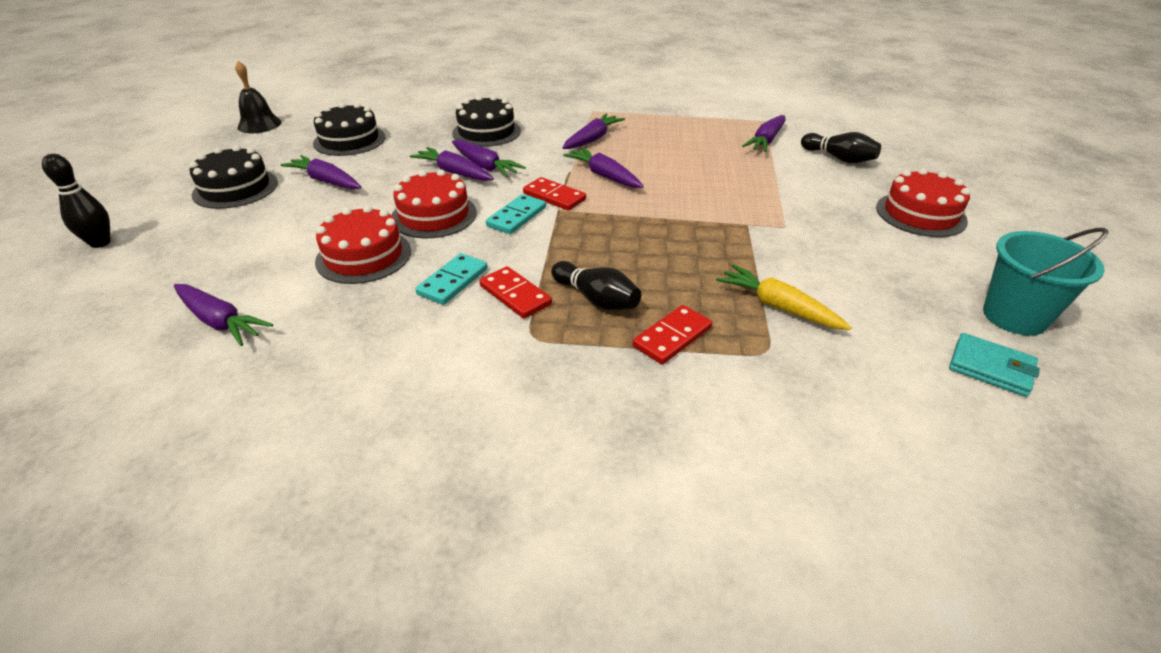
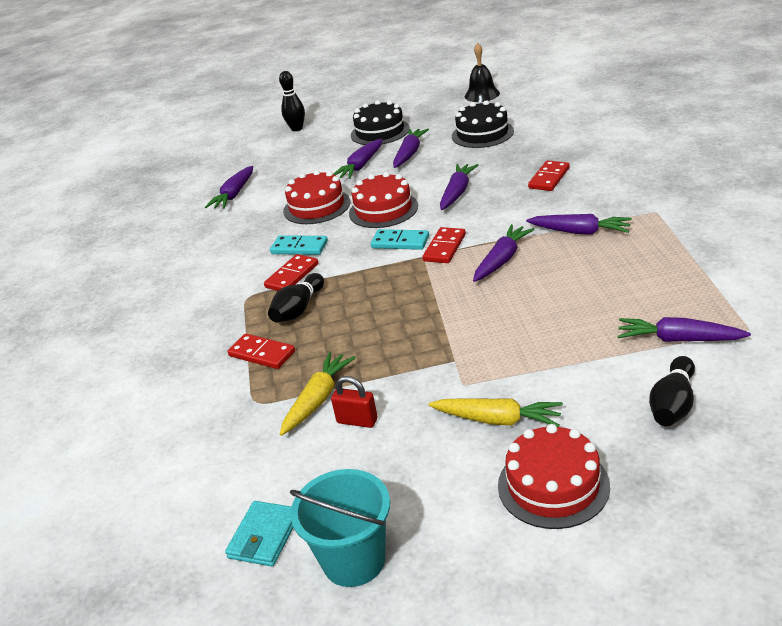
camera: 80 degrees right, 5 degrees down
black cake [452,95,521,147] -> red domino [528,160,570,191]
purple carrot [452,140,526,177] -> purple carrot moved to [334,139,383,179]
none -> red padlock [331,376,377,428]
none -> yellow carrot [428,398,563,427]

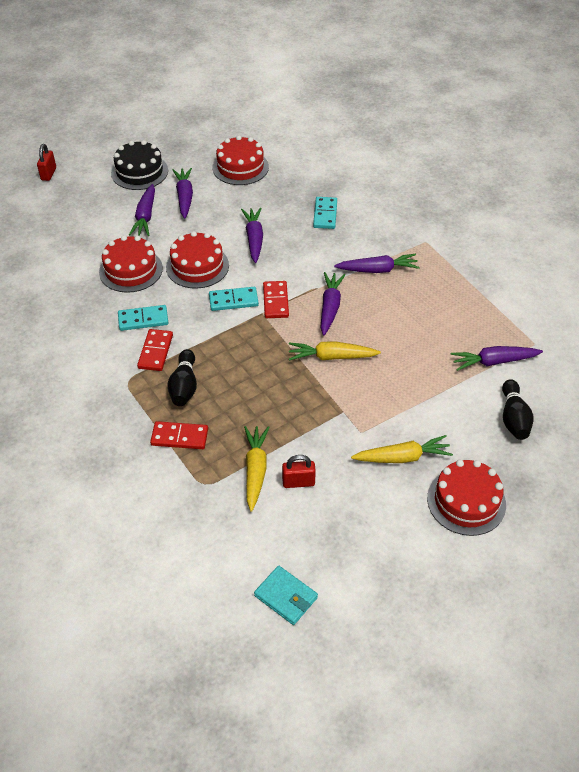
camera: 30 degrees left, 15 degrees up
purple carrot [205,166,253,209] -> none
turquoise wallet [225,501,293,566] -> turquoise wallet turned 45 degrees counterclockwise [254,566,318,625]
black bowling pin [279,71,305,131] -> red padlock [37,144,56,181]
turquoise bucket [290,469,390,587] -> none
black cake [452,100,514,148] -> red cake [212,135,269,185]
black bell [465,43,500,102] -> none
red domino [528,160,570,191] -> turquoise domino [313,197,337,229]
none -> yellow carrot [289,342,381,361]

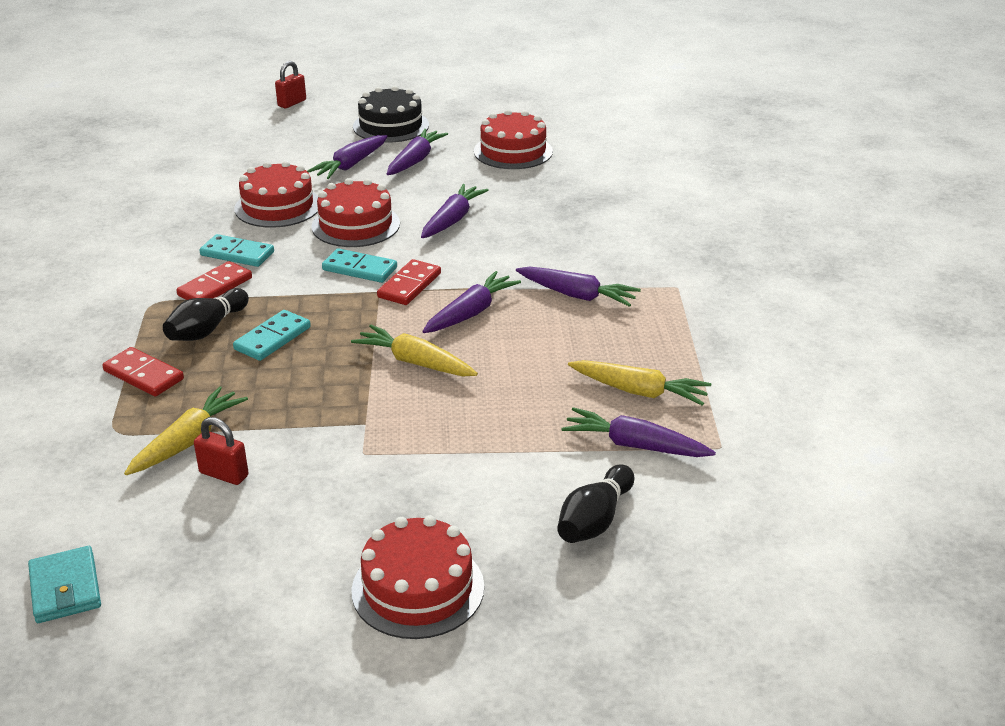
camera: 30 degrees right, 15 degrees down
turquoise domino [313,197,337,229] -> turquoise domino moved to [233,310,311,361]
yellow carrot [351,435,453,463] -> yellow carrot moved to [568,360,711,406]

